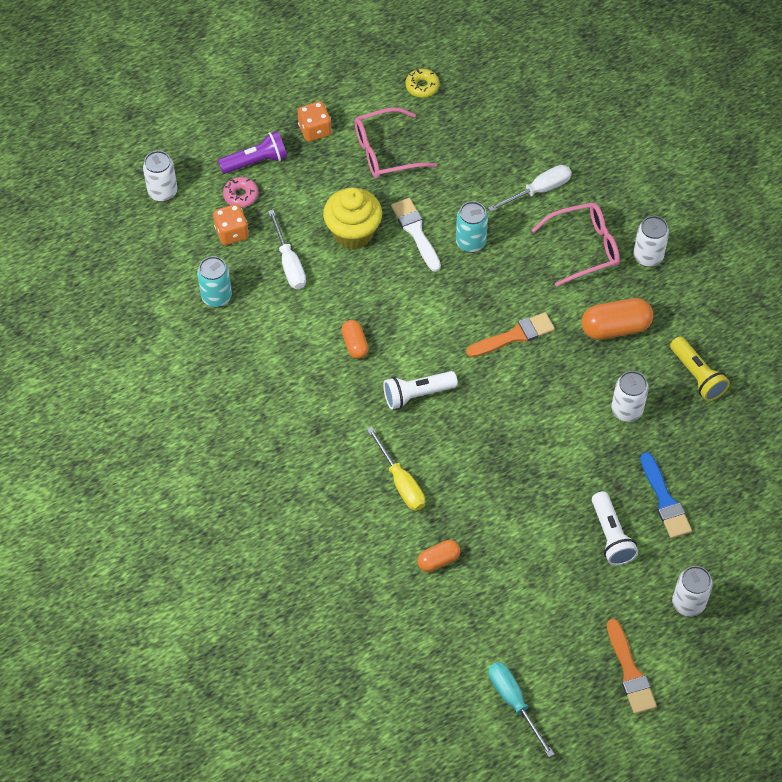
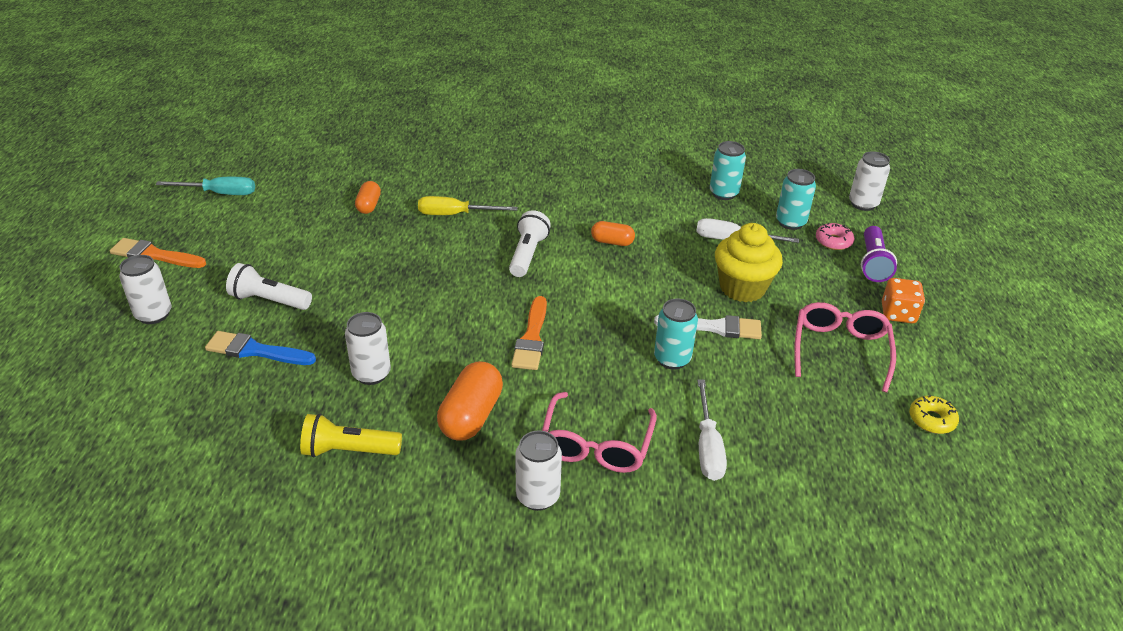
camera: 120 degrees right, 20 degrees down
orange dice [213,204,249,245] -> turquoise can [776,169,816,230]

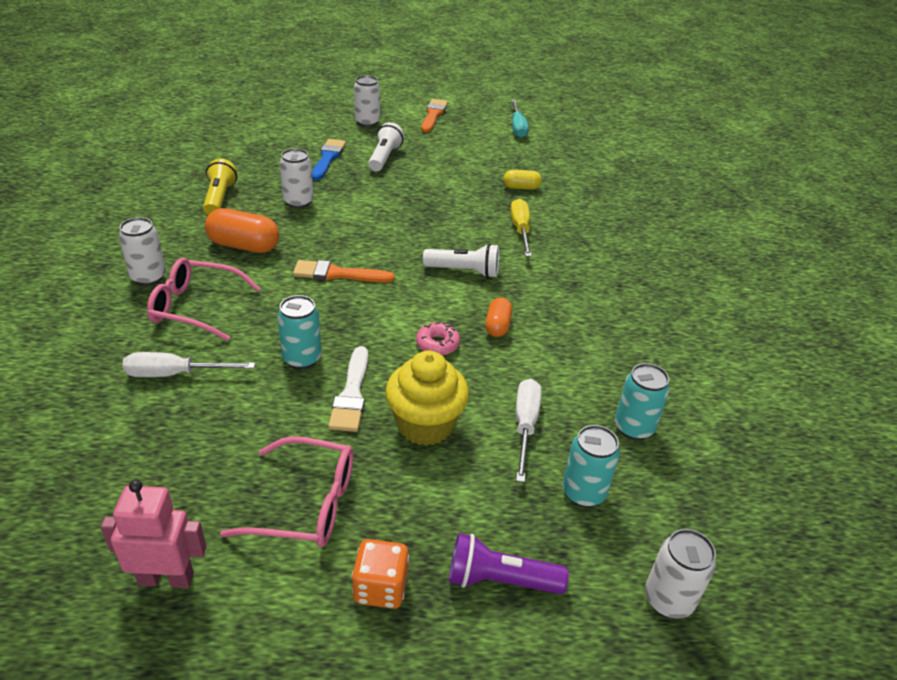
camera: 85 degrees right, 0 degrees up
orange capsule [355,181,381,214] -> yellow capsule [503,170,542,190]
pink donut [816,223,855,250] -> pink donut moved to [416,321,460,355]
yellow donut [909,395,959,434] -> pink robot [101,480,206,588]

